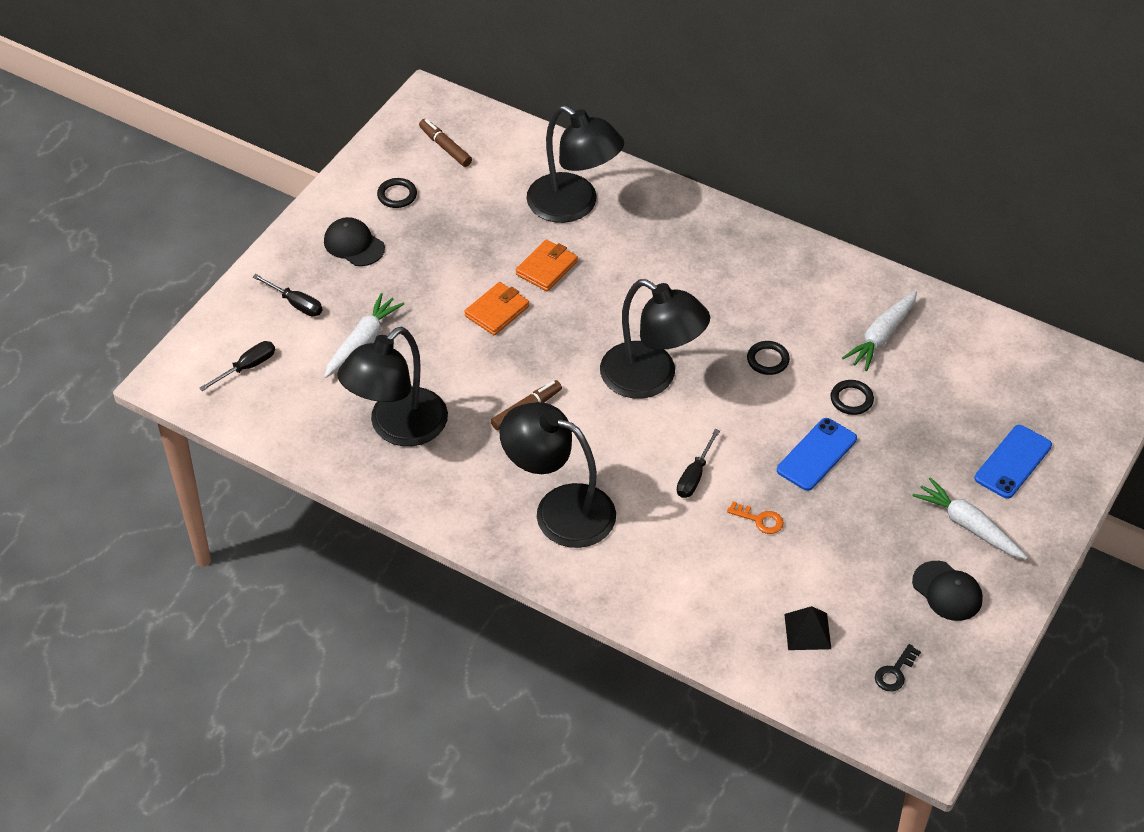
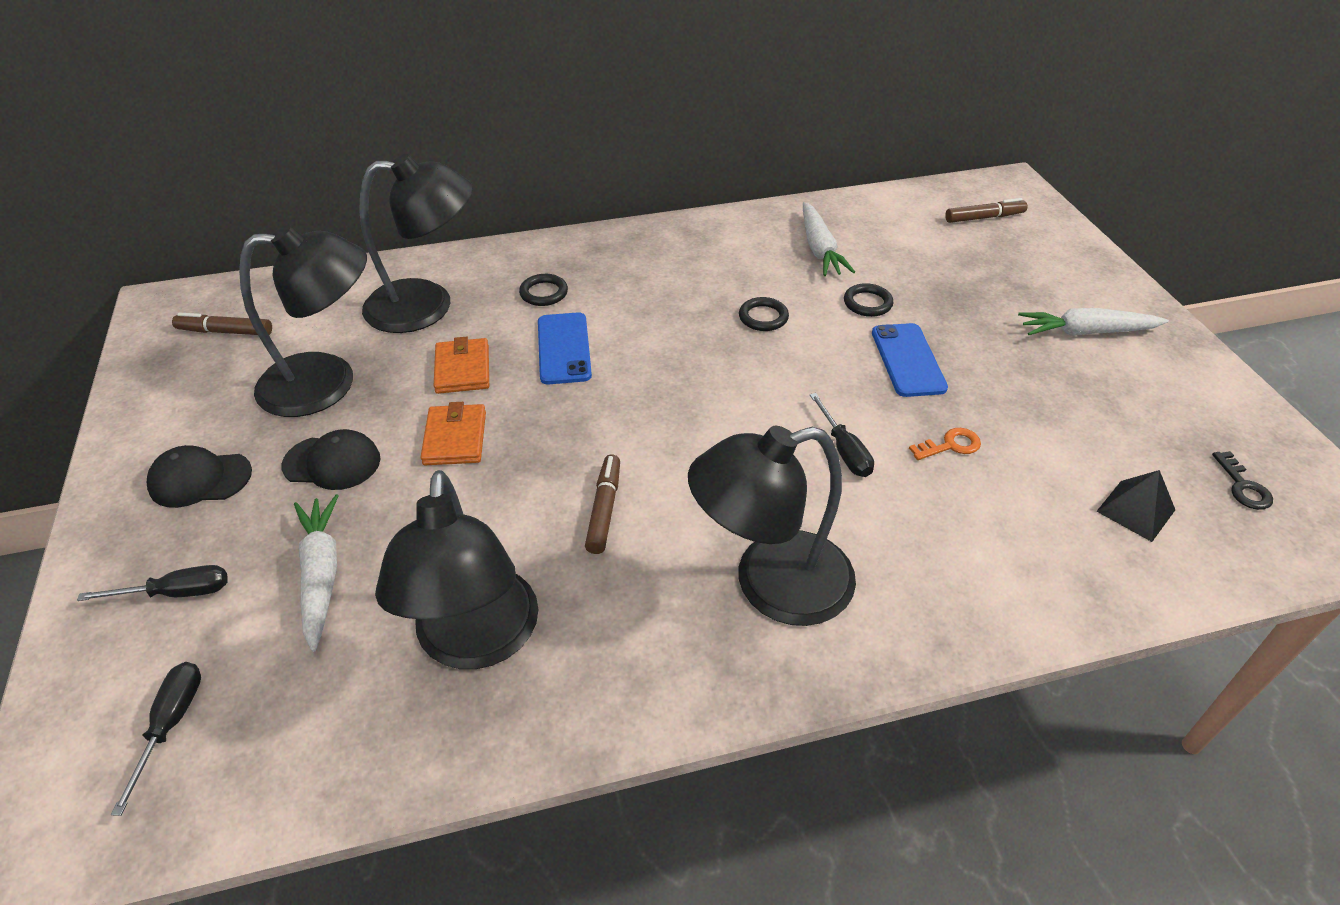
camera: 45 degrees left, 5 degrees down
black ring [377,178,417,208] -> black ring moved to [519,274,568,306]
black lamp [600,279,710,399] -> black lamp moved to [239,225,367,417]
black cap [912,561,983,621] -> black cap moved to [281,429,380,490]
blue phone [975,425,1052,499] -> blue phone moved to [538,312,592,384]
none -> brown marker [945,198,1027,223]

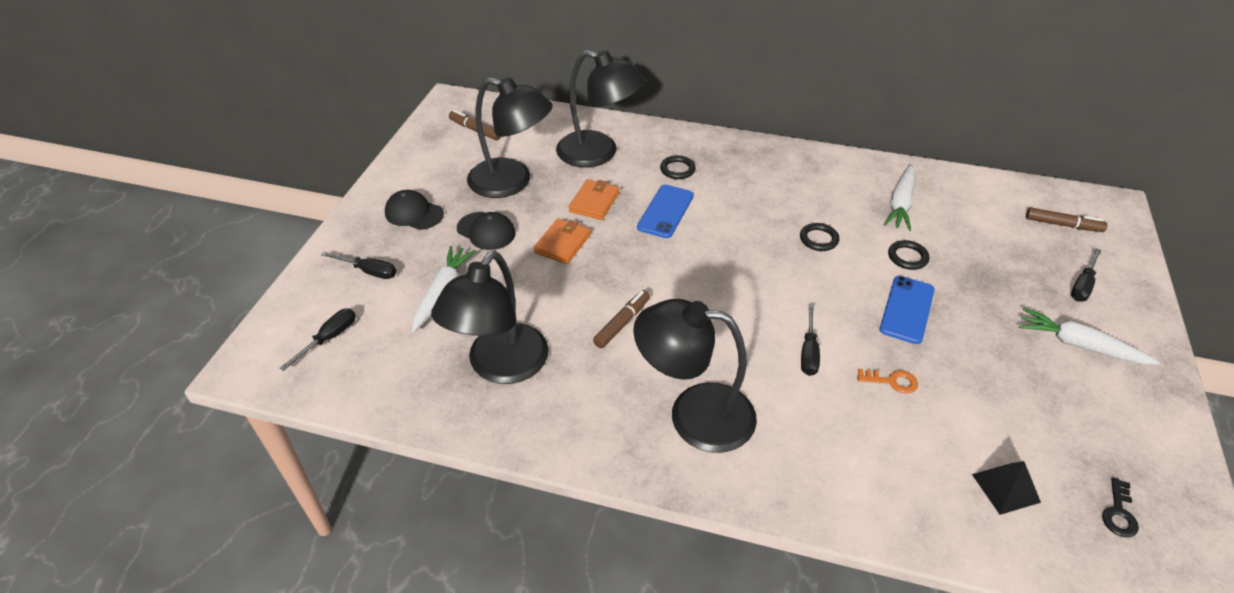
camera: 30 degrees right, 0 degrees up
none -> black screwdriver [1071,249,1101,302]

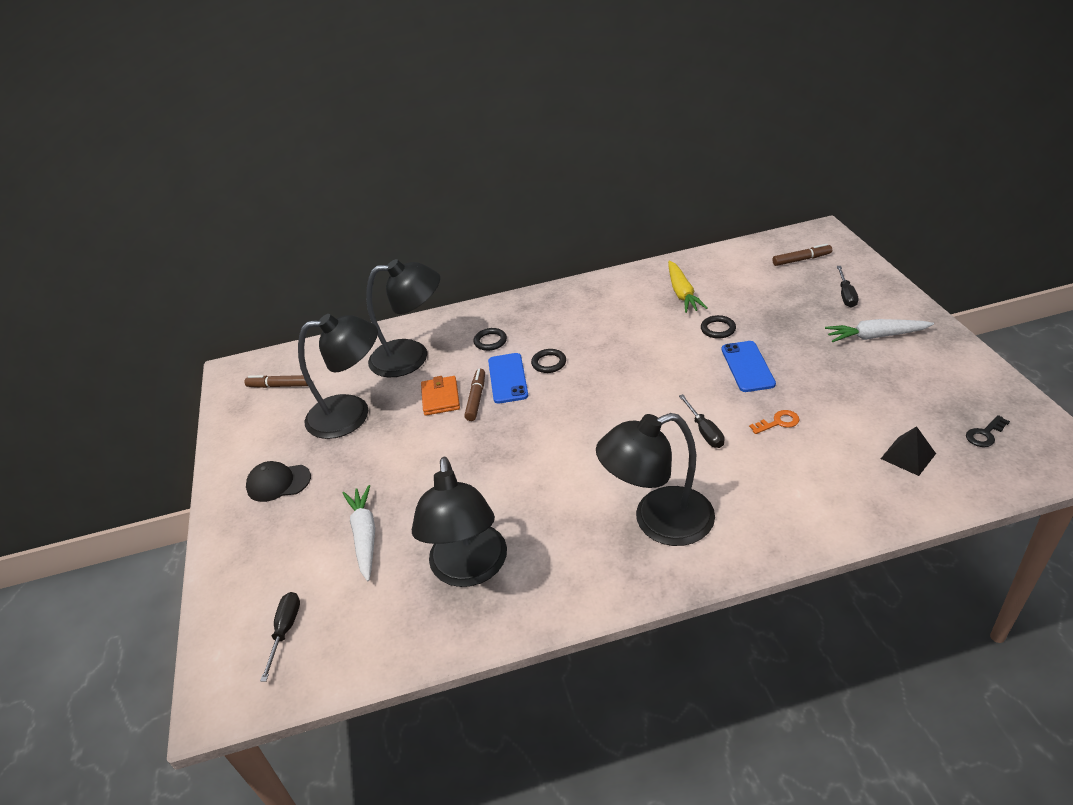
camera: 25 degrees left, 5 degrees down
black screwdriver [321,252,397,279] -> none
black cap [457,212,516,250] -> none
orange wallet [534,218,591,264] -> none
brown marker [593,290,650,348] -> brown marker moved to [464,369,485,421]
black ring [800,223,839,251] -> black ring moved to [531,349,566,373]
white carrot [884,164,915,231] -> yellow carrot [668,261,707,313]
black key [1102,477,1139,537] -> black key turned 60 degrees clockwise [966,415,1010,447]

